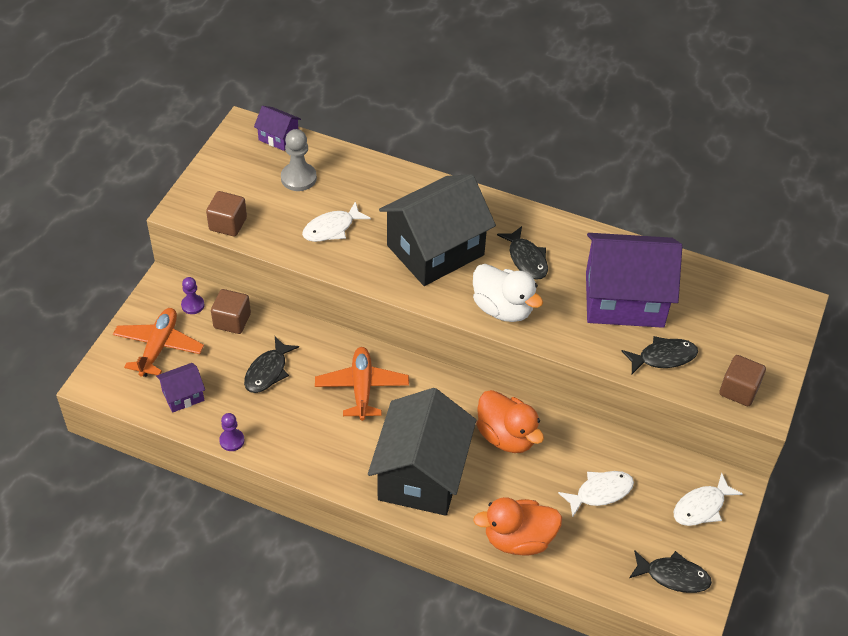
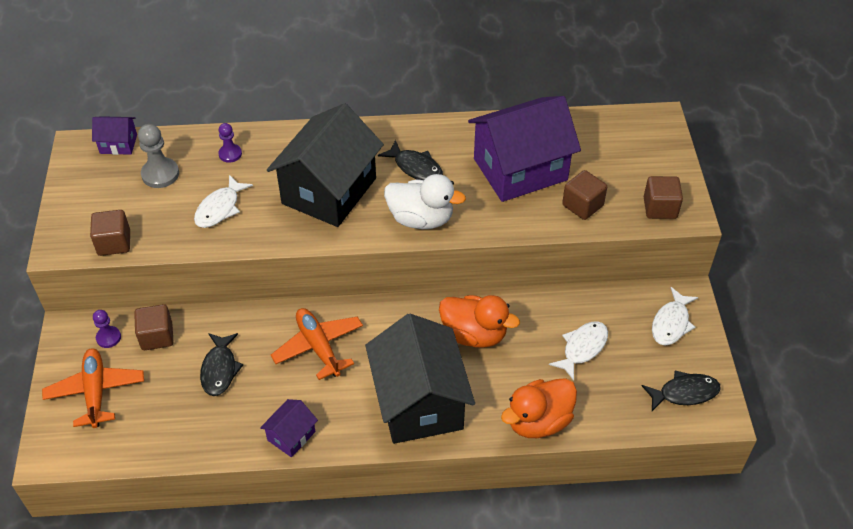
camera: 25 degrees left, 0 degrees up
purple house [156,363,205,413] -> purple house moved to [260,399,318,457]
purple pawn [219,413,245,451] -> purple pawn moved to [218,123,242,163]
black fish [622,336,698,374] -> brown cube [562,170,607,220]

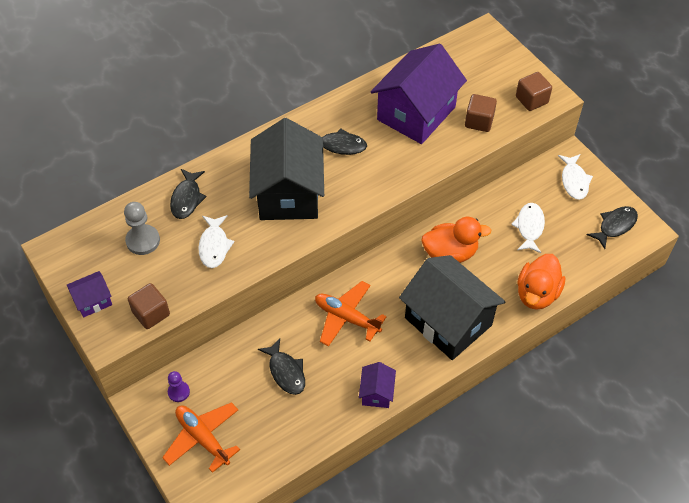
camera: 30 degrees left, 5 degrees up
purple house [92,116,137,155] -> purple house moved to [67,271,112,318]
brown cube [134,304,174,350] -> none
purple pawn [218,123,242,163] -> black fish [170,169,206,219]
white duck [384,174,466,229] -> none

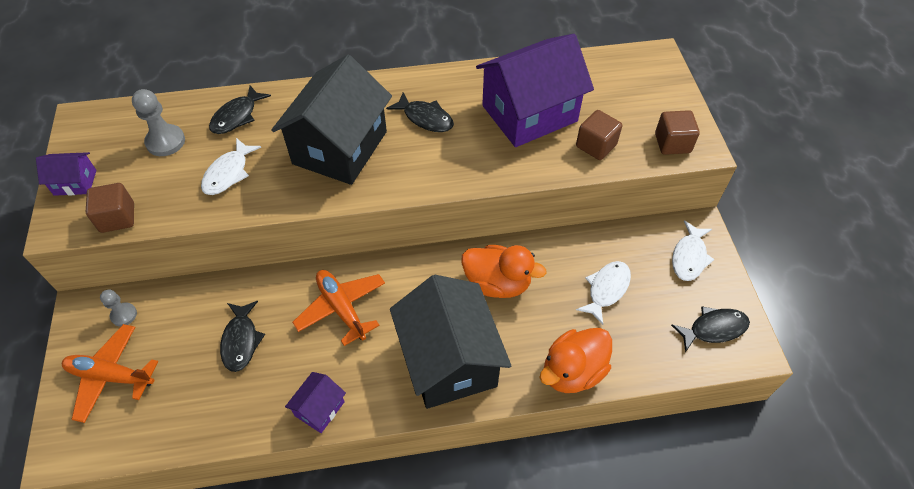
camera: 25 degrees right, 0 degrees up
orange plane [162,402,240,473] -> orange plane turned 60 degrees counterclockwise [62,324,158,423]
purple pawn [168,371,190,402] -> grey pawn [100,289,137,326]

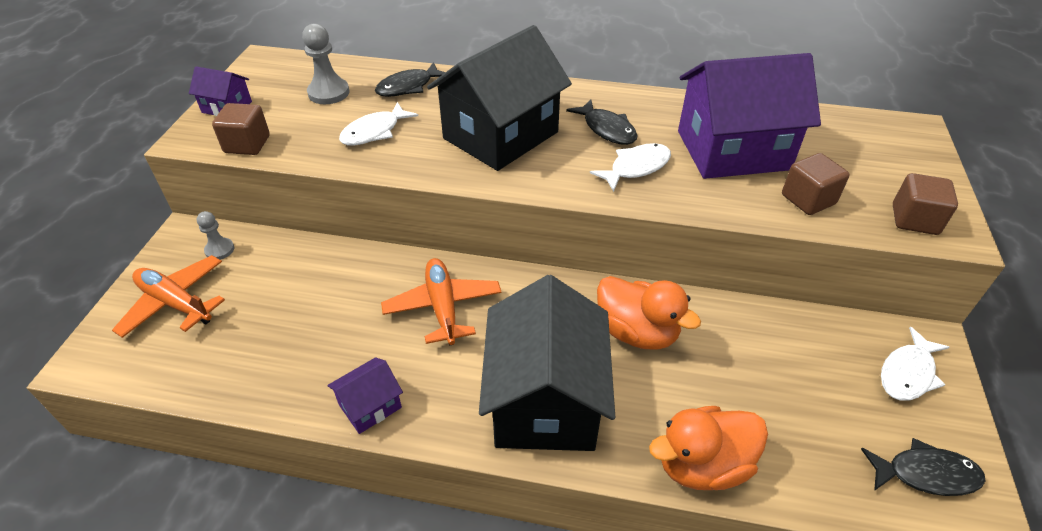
camera: 20 degrees right, 10 degrees down
black fish [220,301,265,372] -> none
white fish [576,261,631,325] -> white fish moved to [590,143,671,192]

